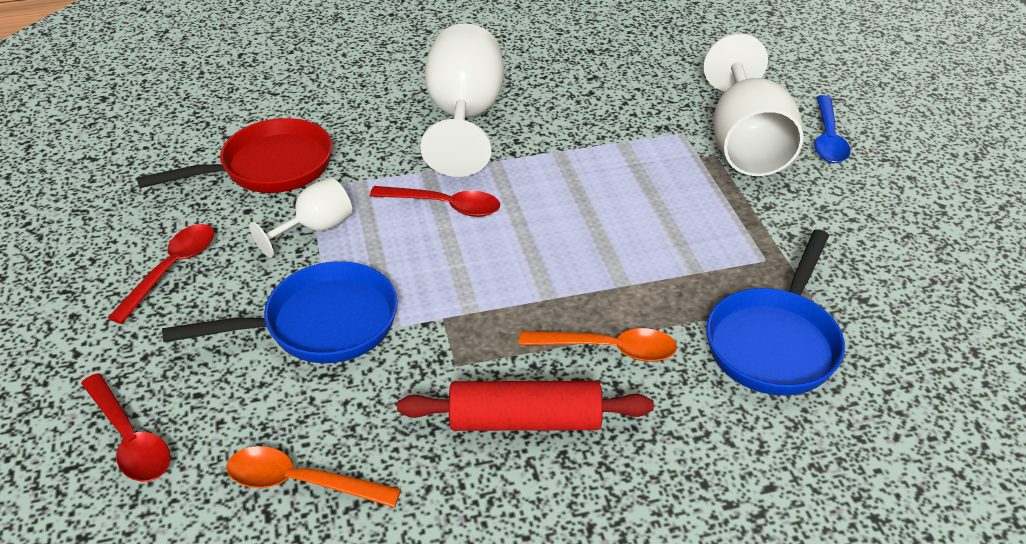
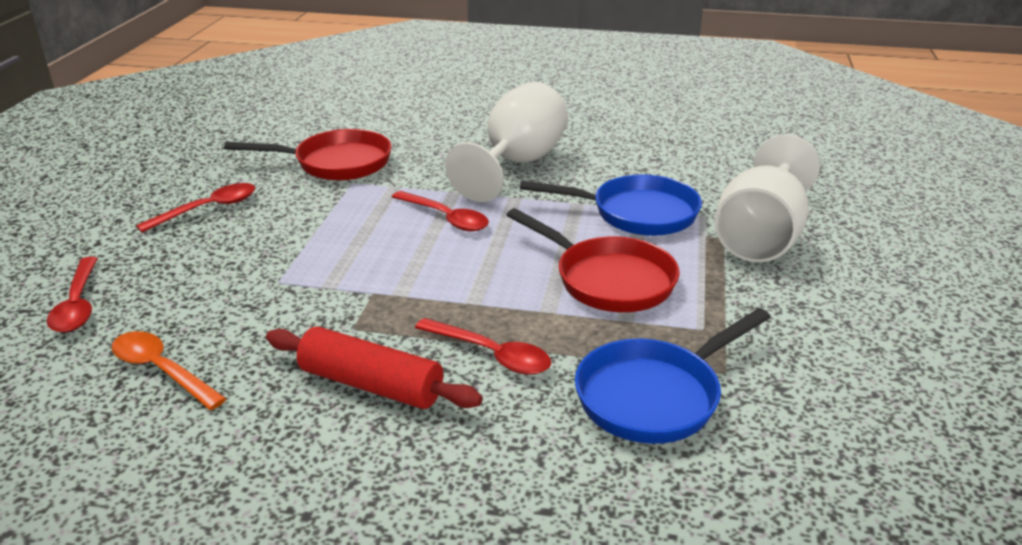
camera: 25 degrees right, 10 degrees down
blue pan [162,261,398,363] -> blue pan moved to [520,175,702,236]
white goblet [249,177,352,258] -> none
orange spoon [519,328,677,362] -> red spoon [415,318,551,375]
blue spoon [814,95,851,163] -> none
none -> red pan [507,208,680,312]

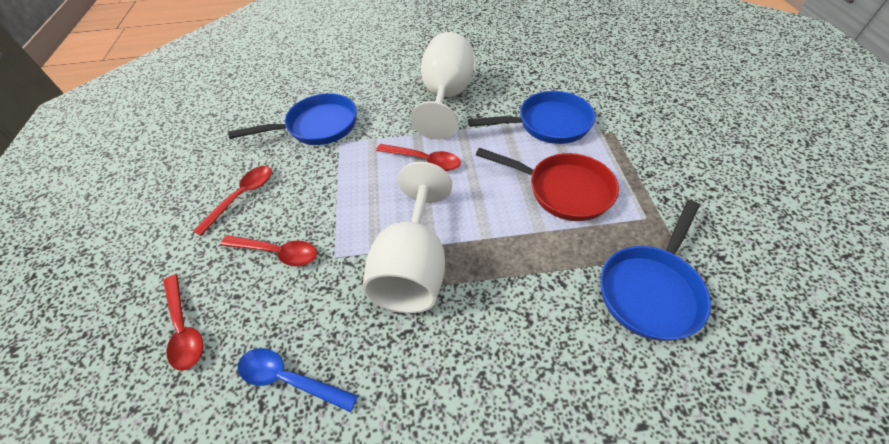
camera: 15 degrees left, 20 degrees up
orange spoon [112,331,227,410] -> blue spoon [238,348,358,412]
red pan [224,129,391,181] -> blue pan [228,93,357,145]
red rolling pin [266,327,482,409] -> none
red spoon [415,318,551,375] -> red spoon moved to [220,235,317,266]
white goblet [714,134,820,262] -> white goblet moved to [363,162,452,313]

